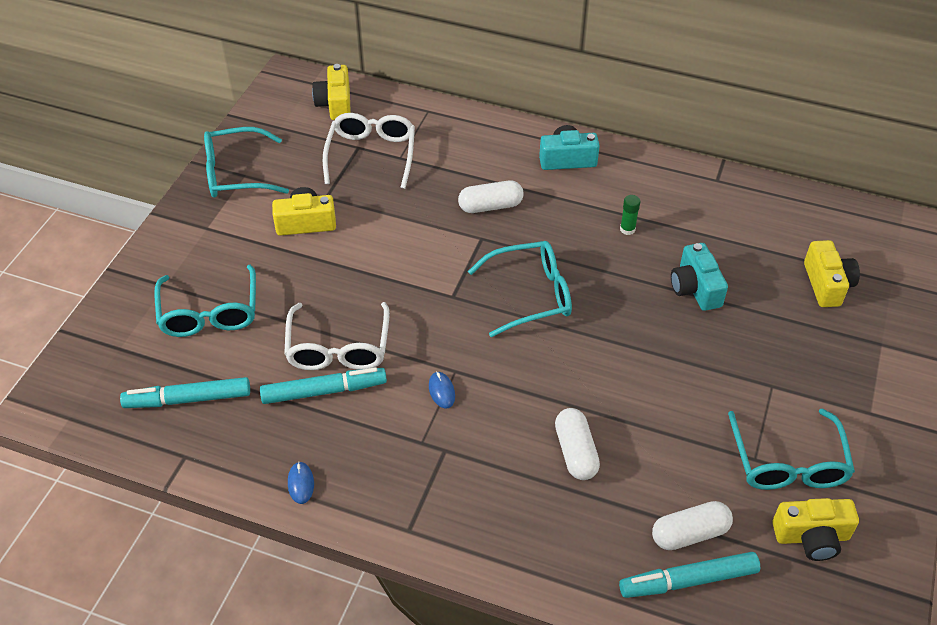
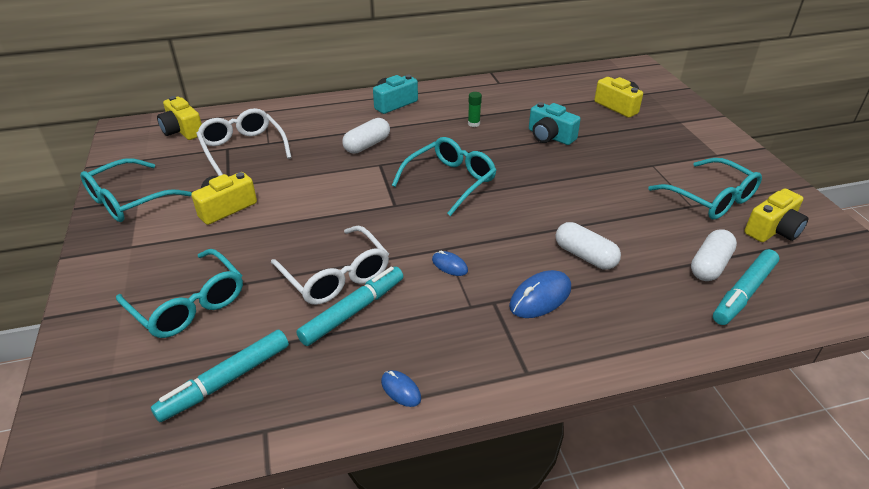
camera: 35 degrees left, 10 degrees down
none -> blue mouse [509,270,571,318]

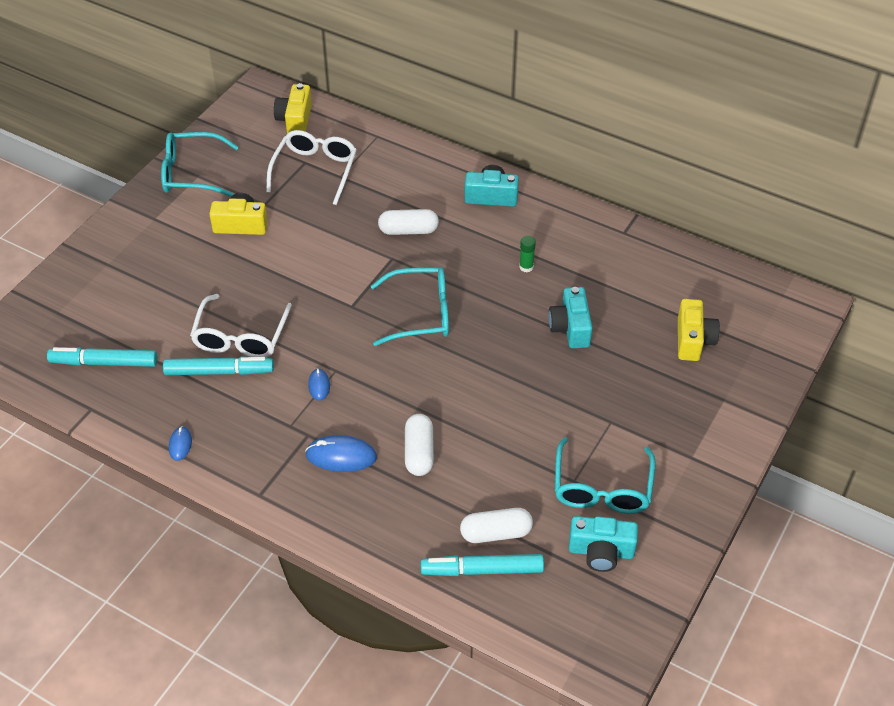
camera: 45 degrees right, 10 degrees up
turquoise glasses [116,249,243,338] -> none
yellow camera [744,189,808,242] -> turquoise camera [569,516,638,572]

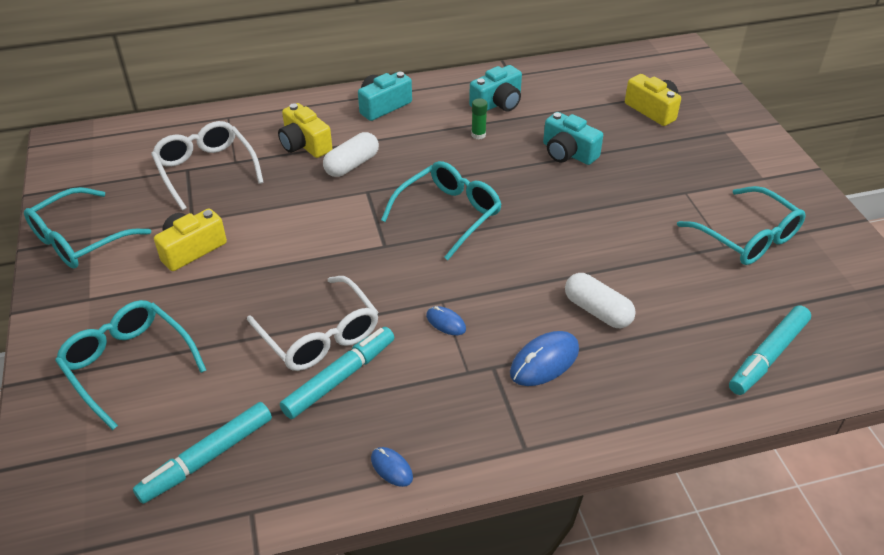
camera: 45 degrees left, 5 degrees down
yellow camera [274,83,312,133] -> yellow camera moved to [278,103,332,158]
white capsule [460,508,533,543] -> none
turquoise camera [569,516,638,572] -> turquoise camera moved to [469,65,522,111]
none -> turquoise glasses [55,300,206,430]

